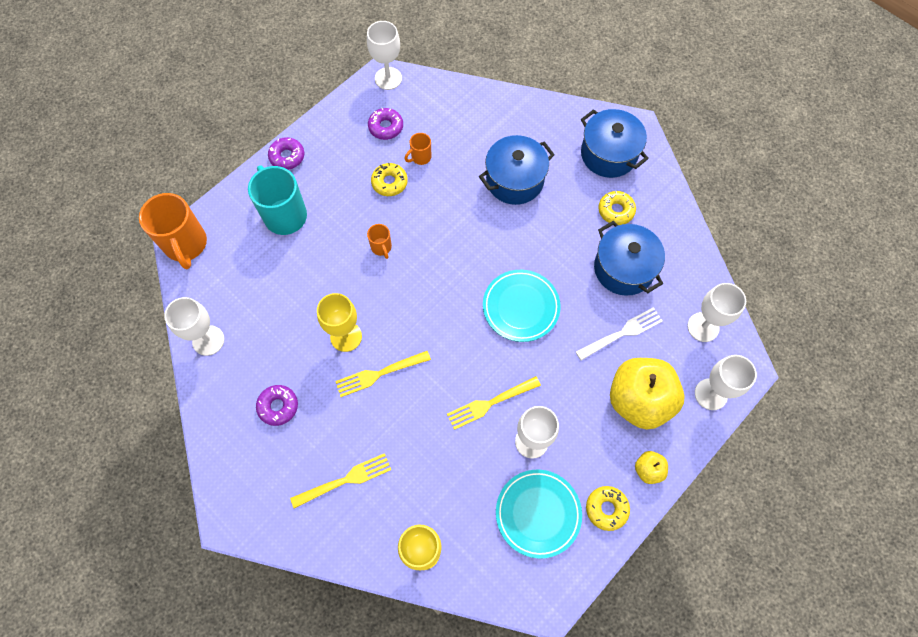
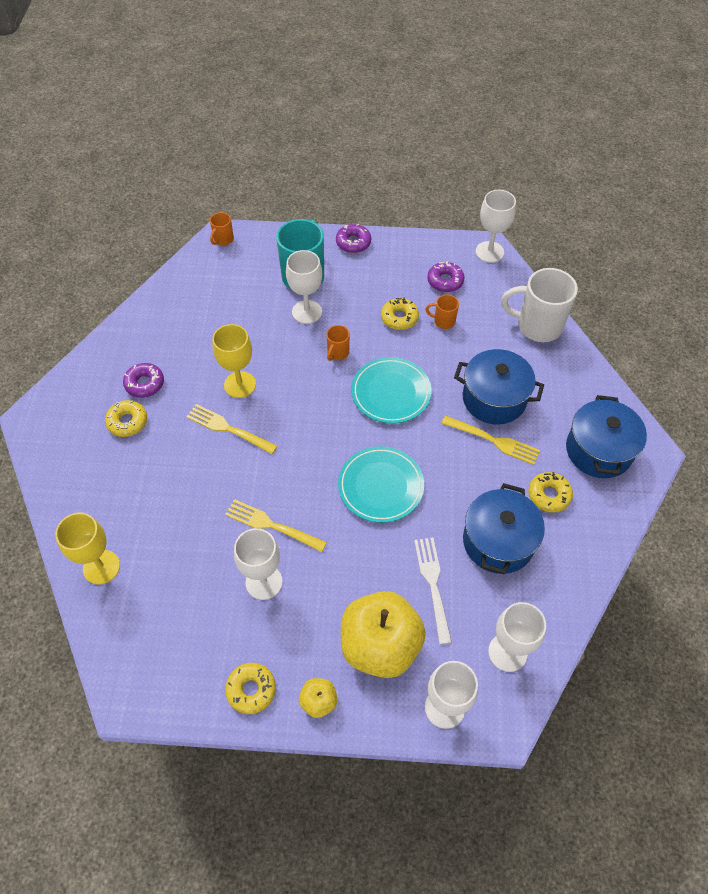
camera: 50 degrees right, 10 degrees down
orange mug [139,193,207,269] -> orange mug [210,212,234,246], size x0.48
white goblet [164,297,224,356] -> white goblet moved to [286,250,322,324]
yellow fork [290,453,391,508] -> yellow fork moved to [441,416,540,465]
turquoise plate [496,470,582,559] -> turquoise plate moved to [351,357,431,424]
white fork [576,307,663,360] -> white fork turned 120 degrees counterclockwise [414,538,452,644]
none -> yellow donut [105,400,147,437]
none -> white mug [501,268,578,342]

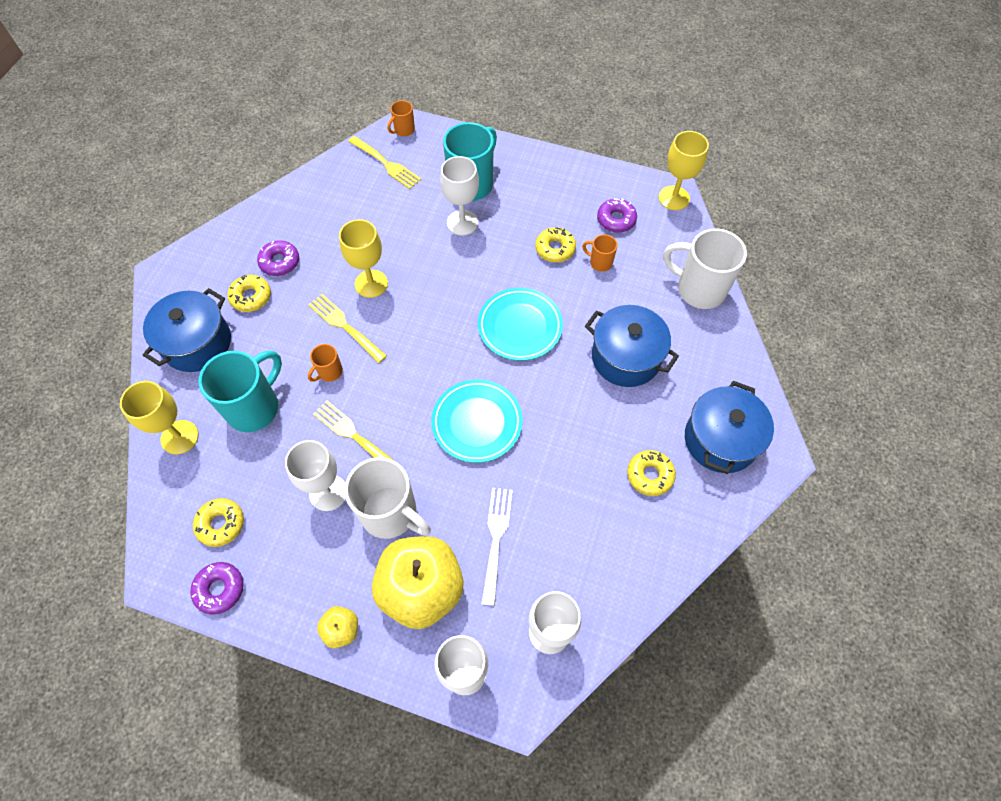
camera: 15 degrees right, 5 degrees up
yellow donut [225,663,276,714] -> yellow donut moved to [193,498,244,547]
orange mug [326,325,350,361] -> orange mug moved to [308,344,343,382]
purple donut [336,224,371,253] -> purple donut moved to [190,562,244,615]
yellow fork [441,416,540,465] -> yellow fork moved to [348,136,421,189]
blue pot [463,483,545,574] -> blue pot moved to [142,288,231,372]
white goblet [476,190,516,263] -> yellow goblet [659,131,709,210]
none -> turquoise mug [198,351,282,432]
none -> white mug [344,457,431,539]

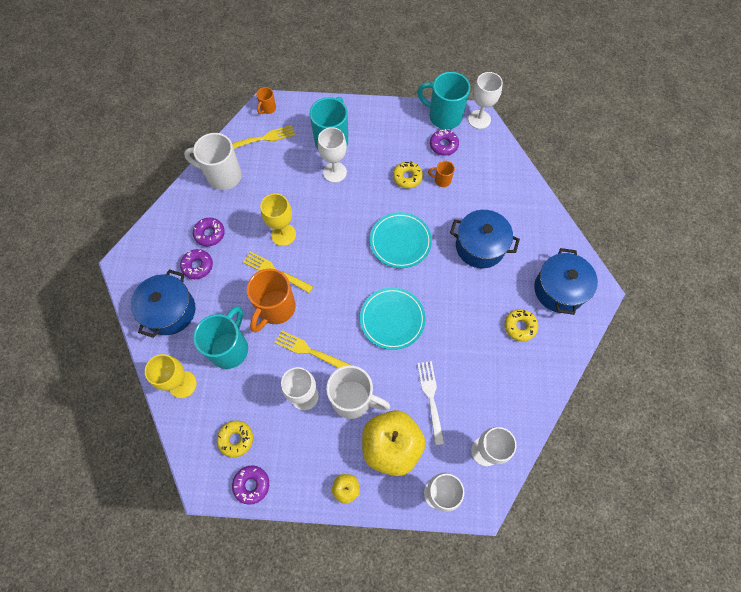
camera: 15 degrees left, 5 degrees up
yellow donut [227,275,271,312] -> purple donut [180,249,213,279]
orange mug [308,344,343,382] -> orange mug [247,269,296,332], size x2.10
yellow fork [348,136,421,189] -> yellow fork turned 45 degrees counterclockwise [232,125,295,149]
yellow goblet [659,131,709,210] -> white goblet [468,72,503,129]
white mug [663,228,747,309] -> white mug moved to [184,133,242,190]
none -> turquoise mug [417,72,470,129]

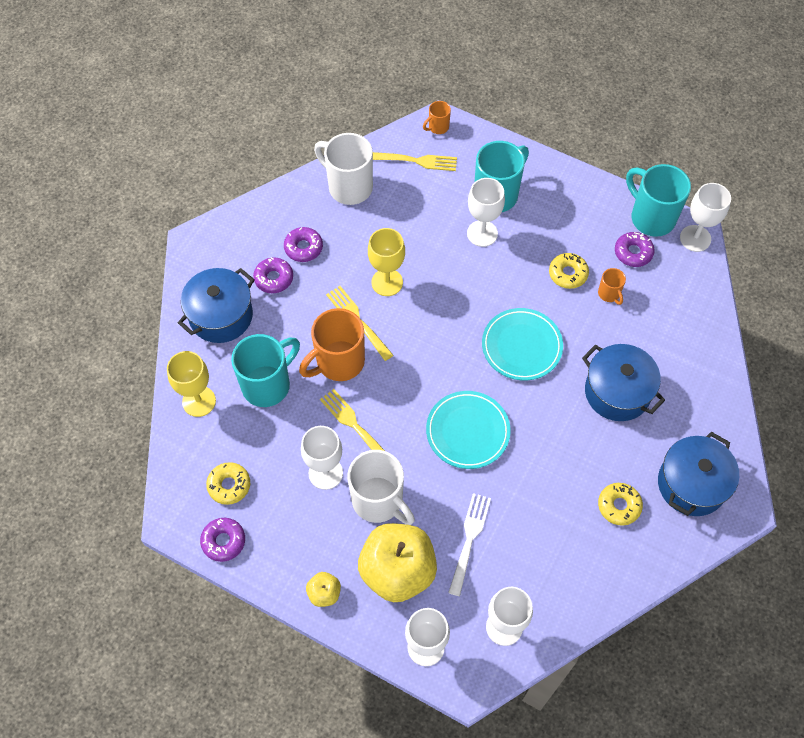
camera: 25 degrees right, 5 degrees down
orange mug [428,161,455,187] -> orange mug turned 150 degrees counterclockwise [598,268,626,305]

